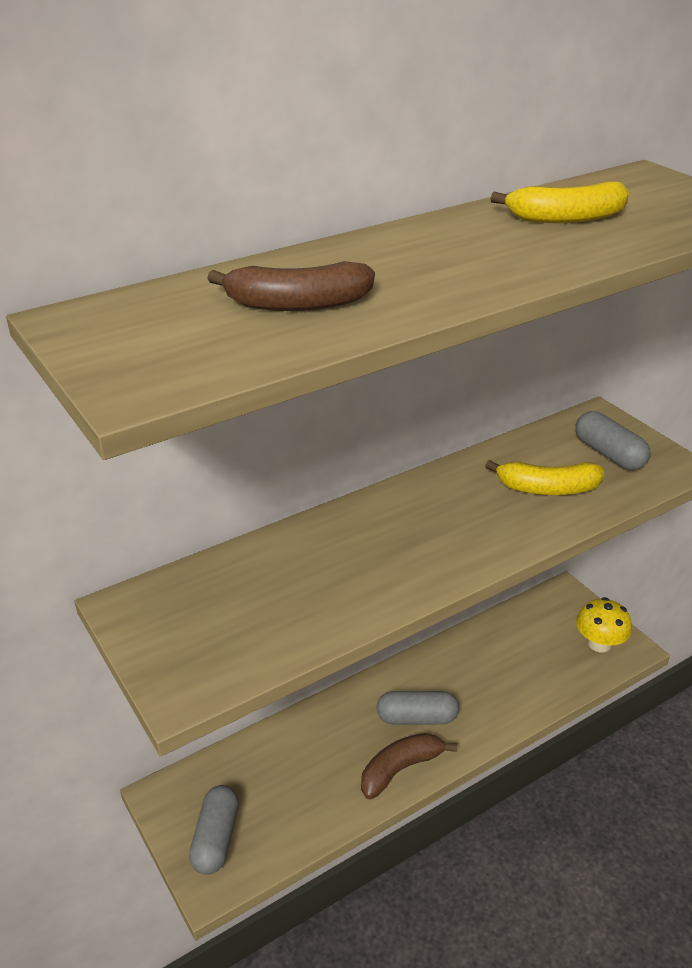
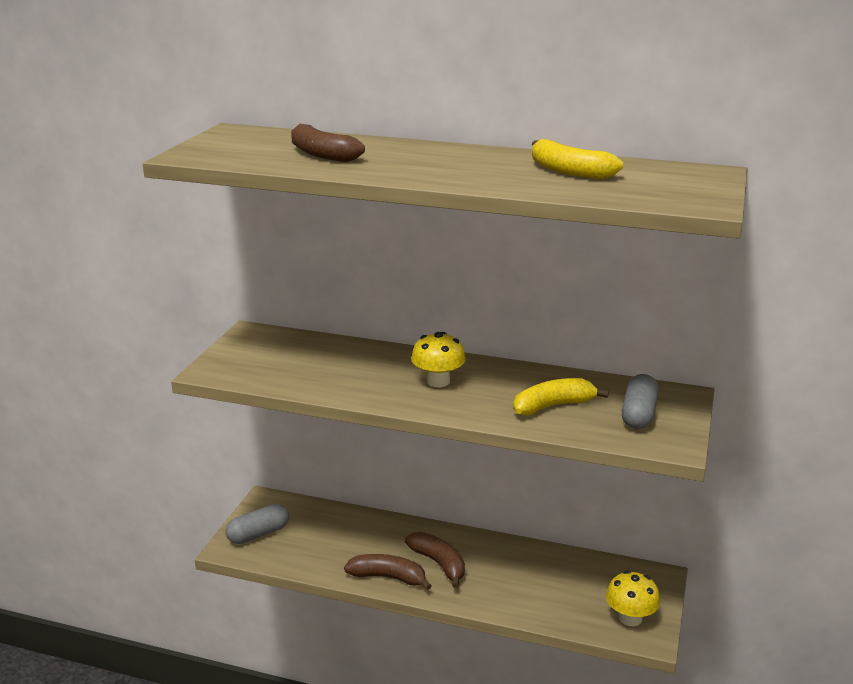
camera: 50 degrees right, 10 degrees down
grey capsule [377,691,459,725] -> brown banana [405,532,465,588]
yellow banana [485,460,604,495] -> yellow banana turned 105 degrees clockwise [513,378,609,416]
none -> yellow mushroom [411,332,466,387]

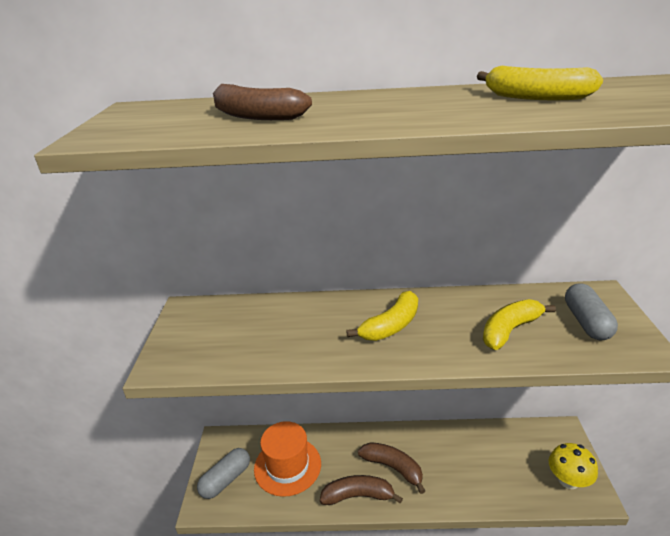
camera: 15 degrees left, 5 degrees up
yellow mushroom [411,332,466,387] -> yellow banana [346,291,418,341]
none -> orange hat [254,421,321,497]

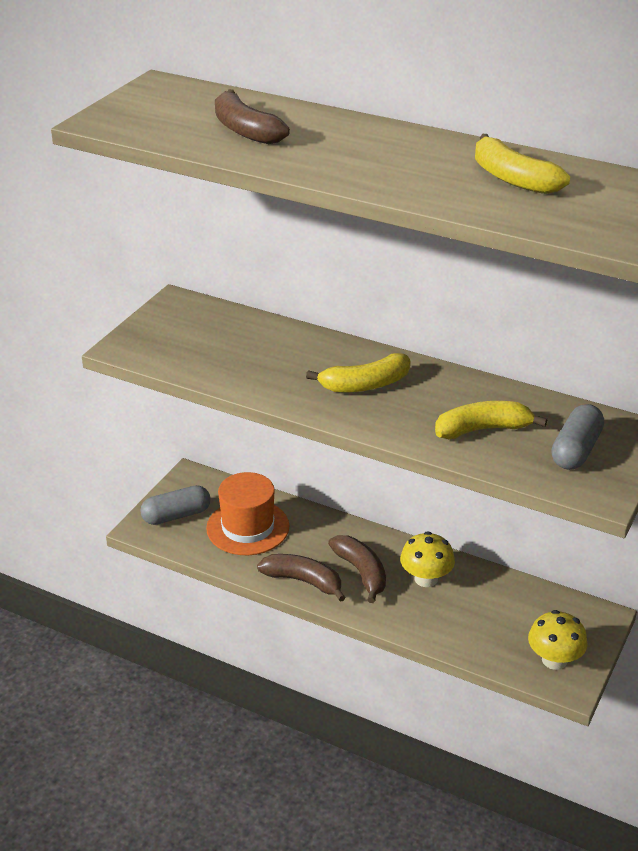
camera: 25 degrees right, 5 degrees up
none -> yellow mushroom [400,531,455,587]

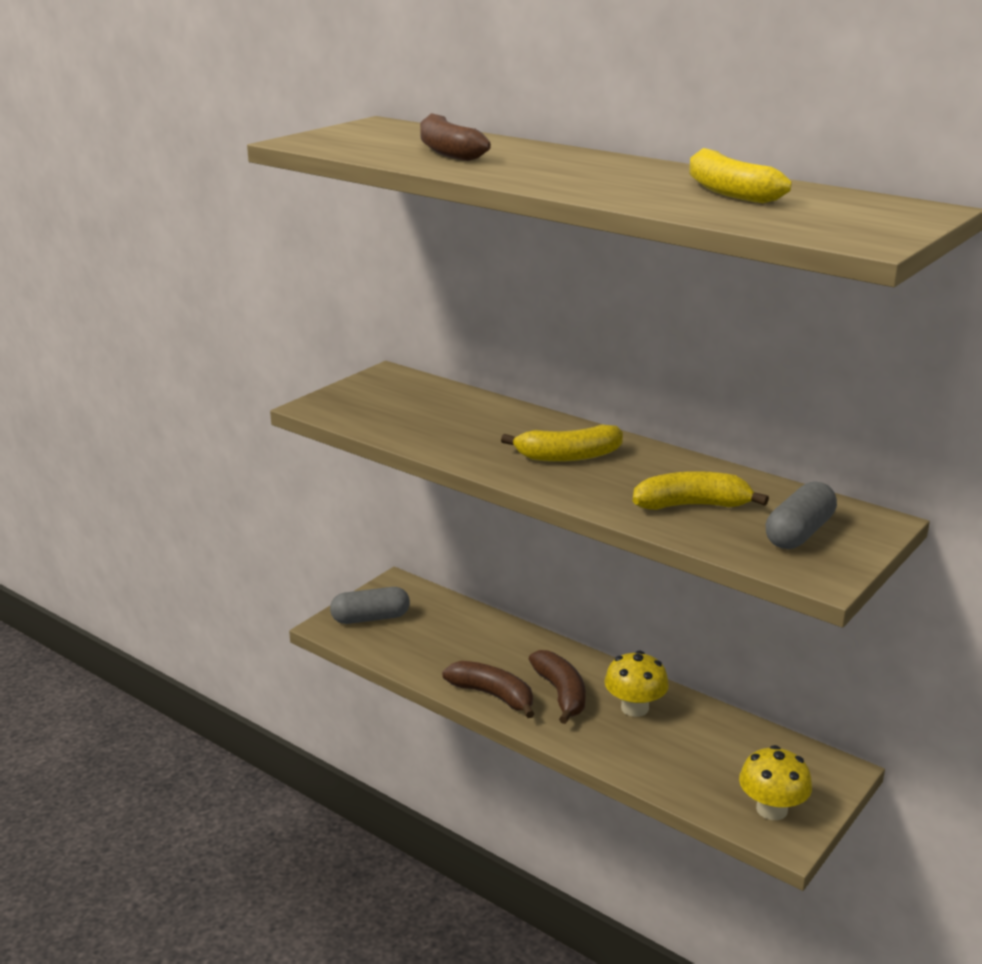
camera: 10 degrees right, 10 degrees down
orange hat [206,472,289,555] -> none

